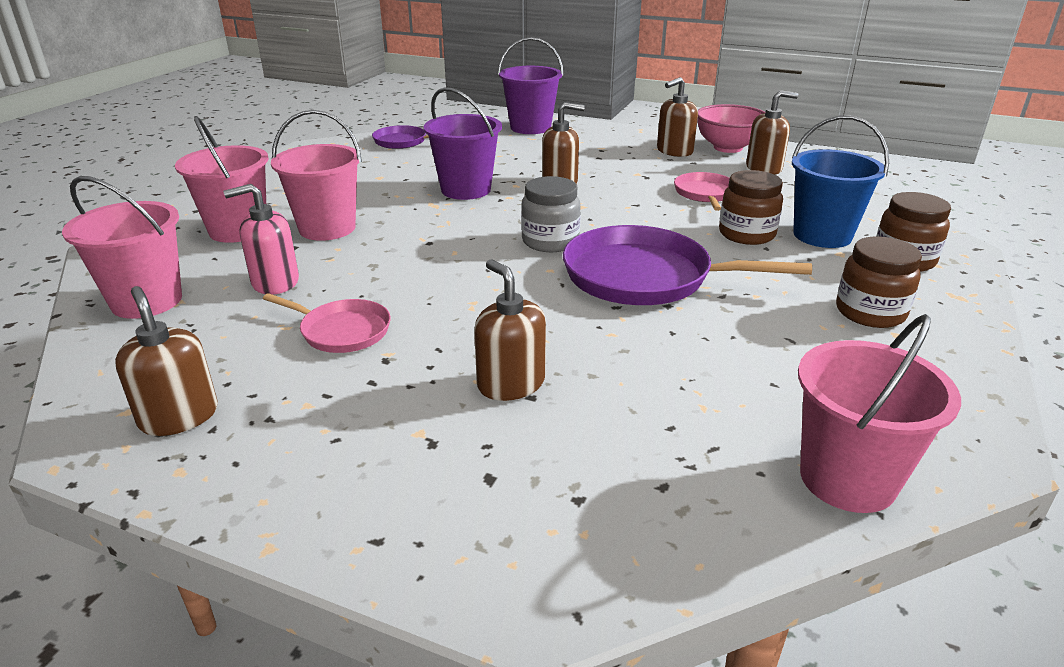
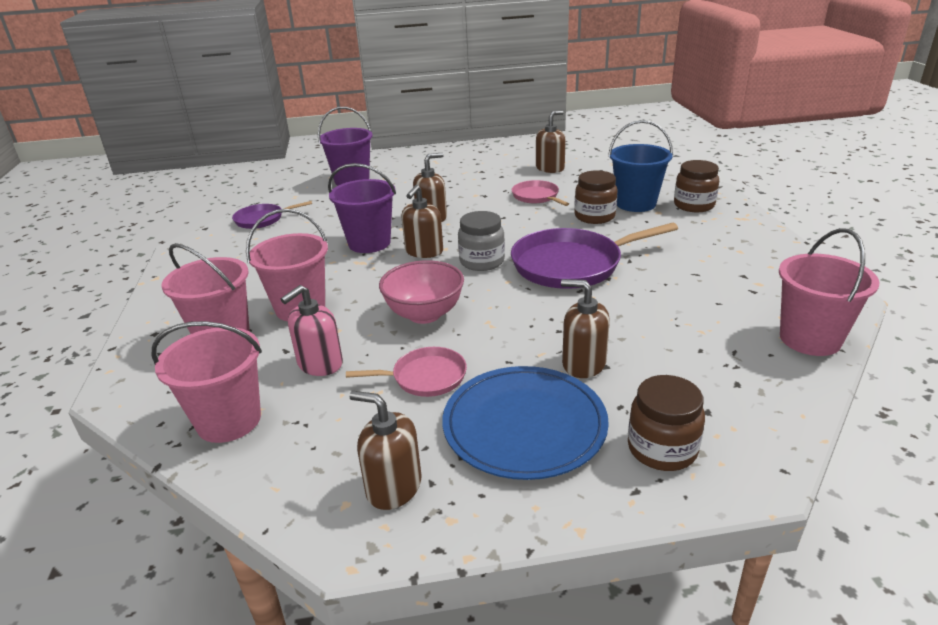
camera: 30 degrees left, 0 degrees up
brown soap dispenser [657,77,698,157] -> brown soap dispenser moved to [401,185,443,258]
pink bowl [697,104,765,153] -> pink bowl moved to [379,260,464,324]
brown jar [836,237,922,328] -> brown jar moved to [628,375,705,471]
none -> blue plate [442,366,609,480]

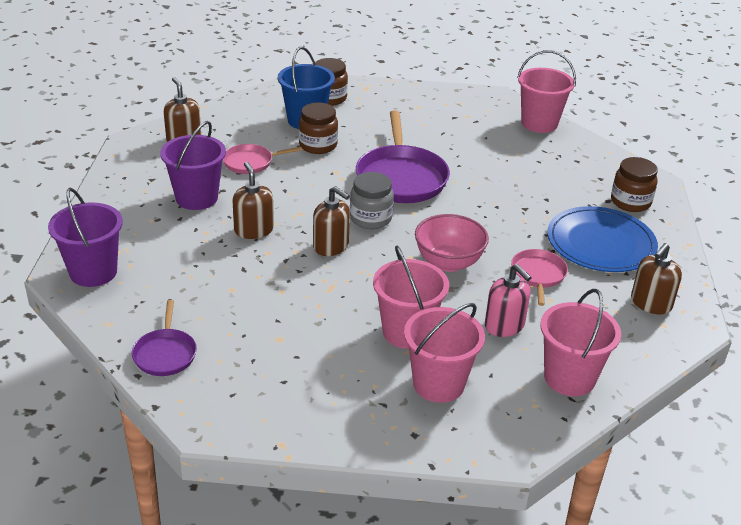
camera: 80 degrees left, 5 degrees up
purple bucket [328,163,396,253] -> purple bucket moved to [160,121,226,210]
brown soap dispenser [561,279,610,378] -> none

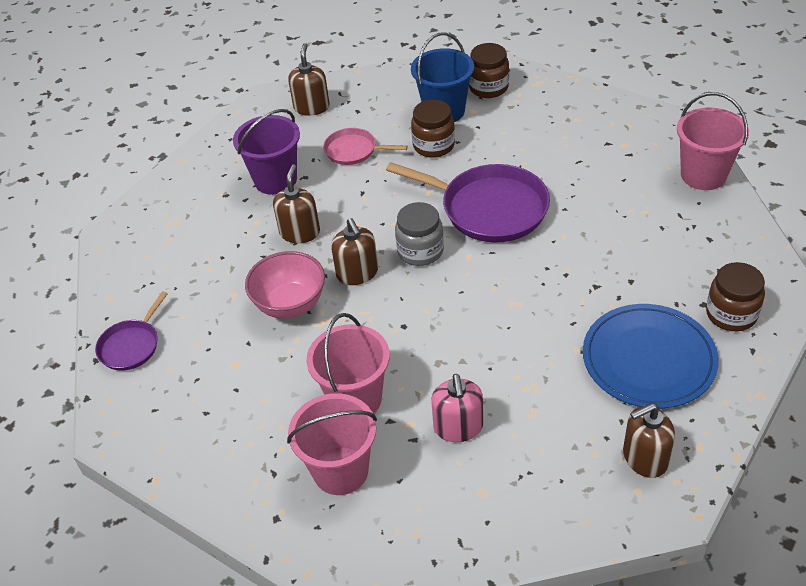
camera: 35 degrees right, 10 degrees up
purple bucket [48,188,123,287] -> none
purple pan [356,110,450,203] -> purple pan turned 90 degrees counterclockwise [386,162,550,243]
pink bowl [415,214,489,272] -> pink bowl moved to [245,251,325,319]
pink pan [511,249,568,306] -> none
pink bucket [540,289,621,396] -> none

